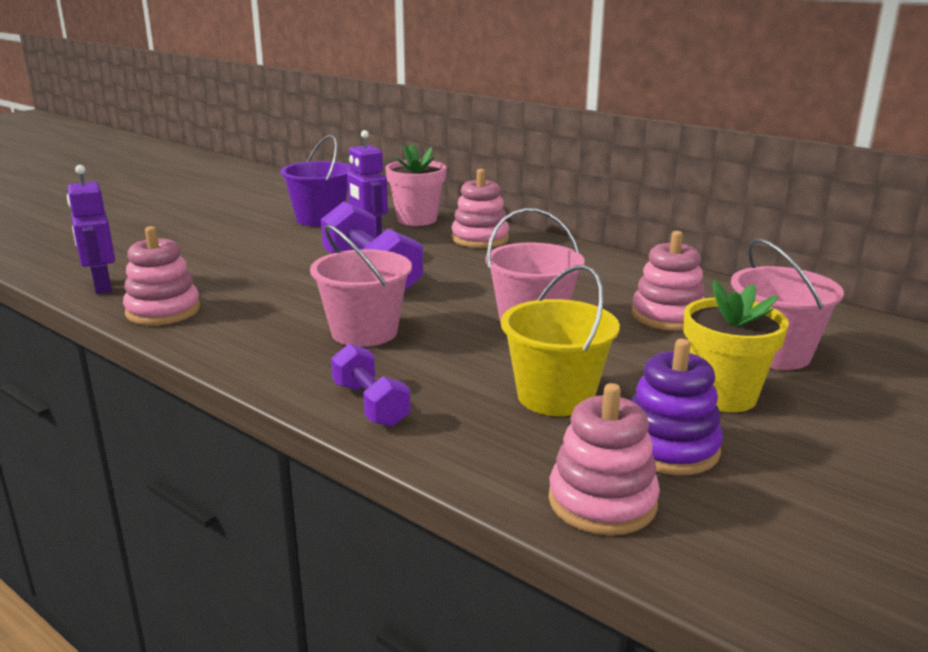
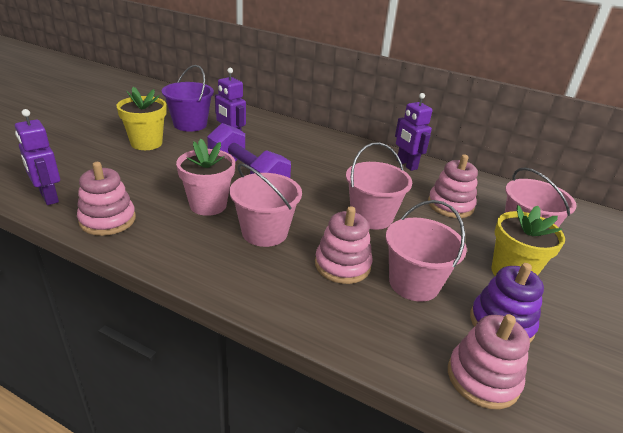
camera: 15 degrees left, 10 degrees up
purple dumbbell [331,343,411,427] -> none
pink flower pot [386,144,446,226] -> pink flower pot moved to [176,139,235,216]
pink stacking toy [451,169,509,248] -> pink stacking toy moved to [315,206,372,284]
yellow bucket [501,265,620,416] -> pink bucket [386,200,467,302]
none -> yellow flower pot [116,87,167,150]
none -> purple robot [395,93,433,171]

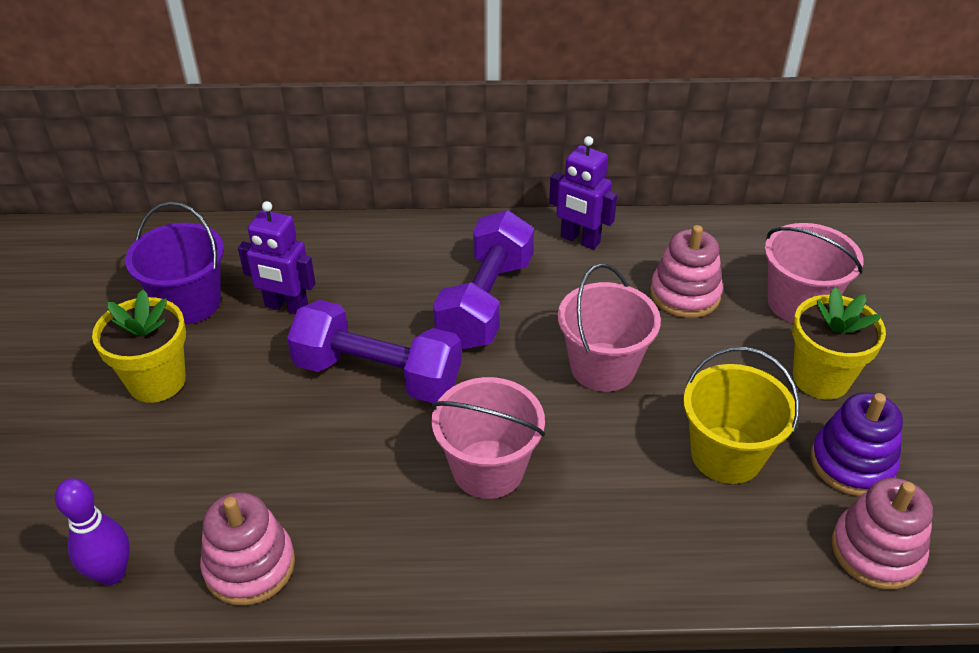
camera: 25 degrees left, 10 degrees up
purple robot [15,109,60,205] -> purple bowling pin [55,478,130,585]
pink flower pot [176,139,235,216] -> none
pink stacking toy [315,206,372,284] -> none
pink bucket [386,200,467,302] -> yellow bucket [683,347,800,484]
none -> purple dumbbell [433,210,534,349]

